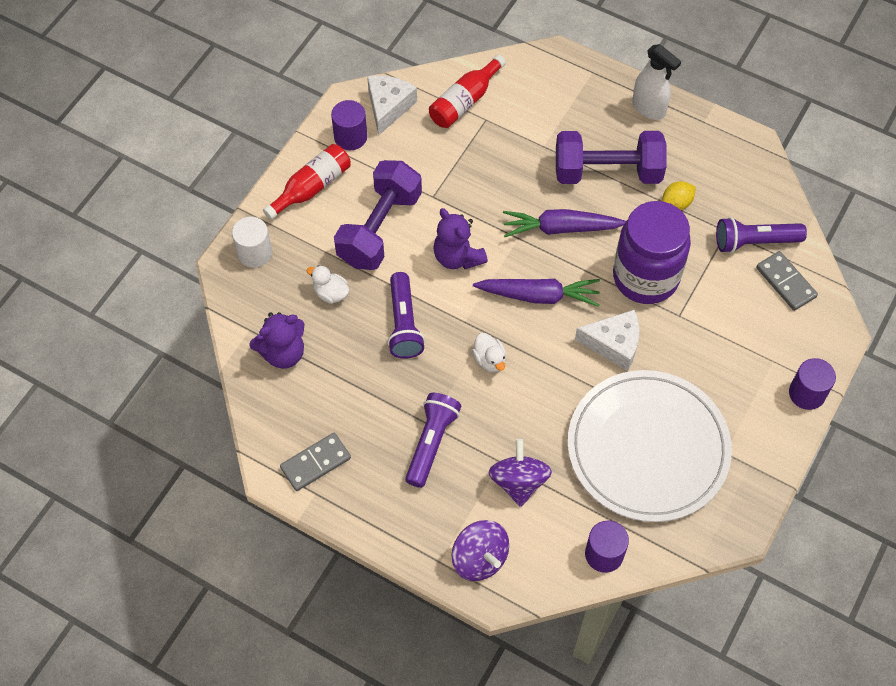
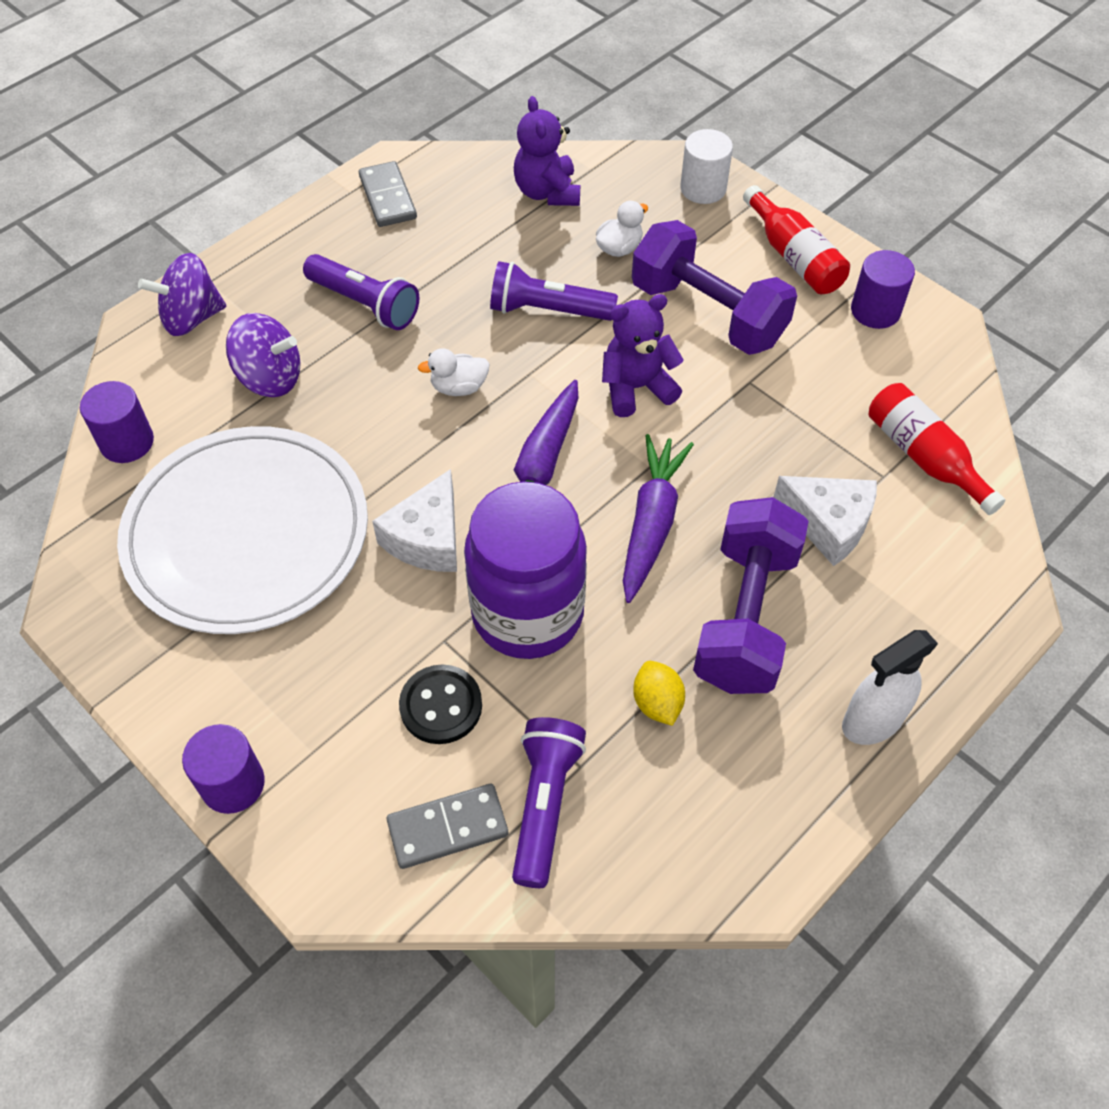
camera: 105 degrees right, 5 degrees down
white cheese [367,75,417,136] -> white cheese moved to [773,476,877,566]
none -> black button [399,665,482,744]

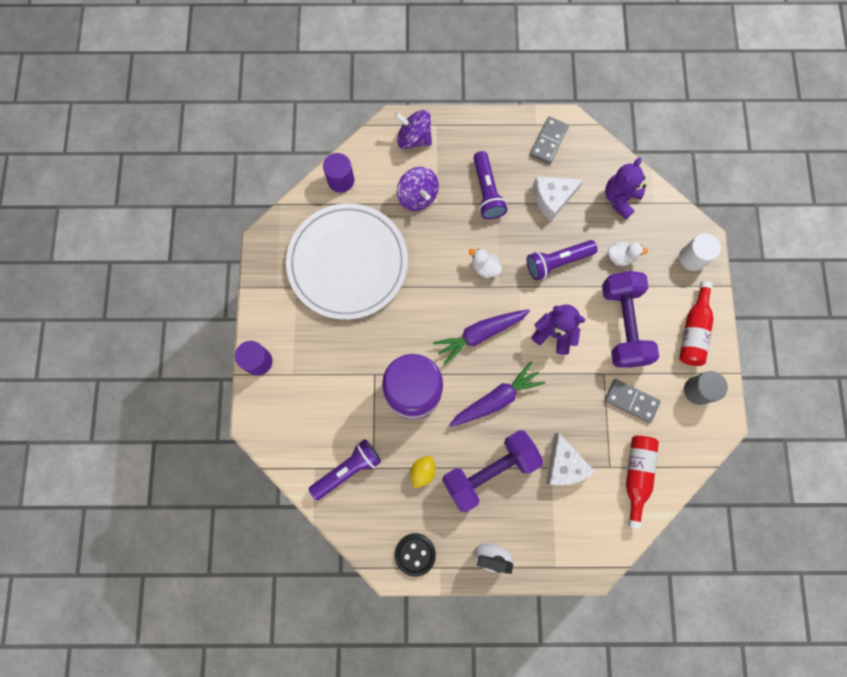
camera: 45 degrees right, 20 degrees up
white cheese [372,469,457,572] -> white cheese moved to [533,176,583,221]
grey domino [387,784,508,869] -> grey domino moved to [605,379,661,423]
black button [399,665,482,744] -> black button moved to [395,533,436,577]
purple flashlight [490,261,618,321] -> purple flashlight turned 75 degrees counterclockwise [527,240,598,280]
purple cylinder [851,250,915,329] -> grey cylinder [684,371,728,405]

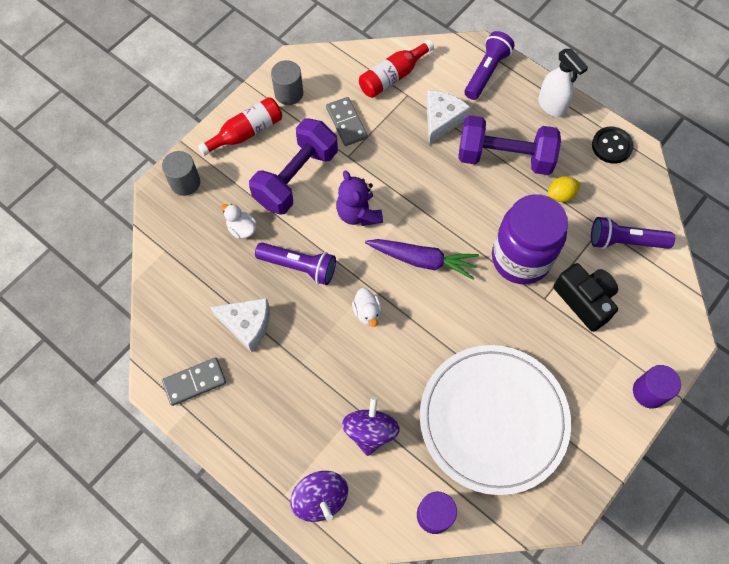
camera: 140 degrees left, 10 degrees down
purple carrot [449,362,545,427] -> none
purple flashlight [473,151,507,219] -> purple flashlight moved to [464,31,515,100]
purple teddy bear [605,158,646,219] -> none
white cylinder [679,233,721,271] -> grey cylinder [162,151,200,196]
none -> black camera [553,263,618,332]

